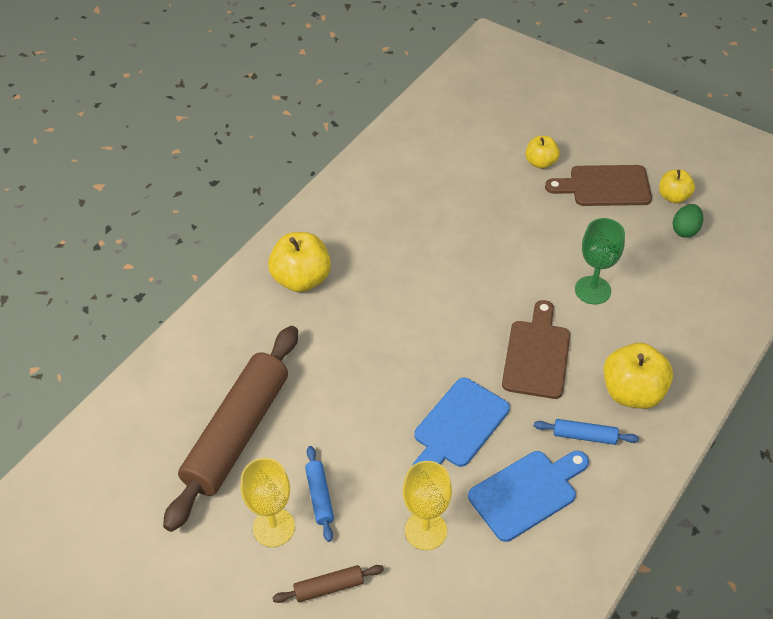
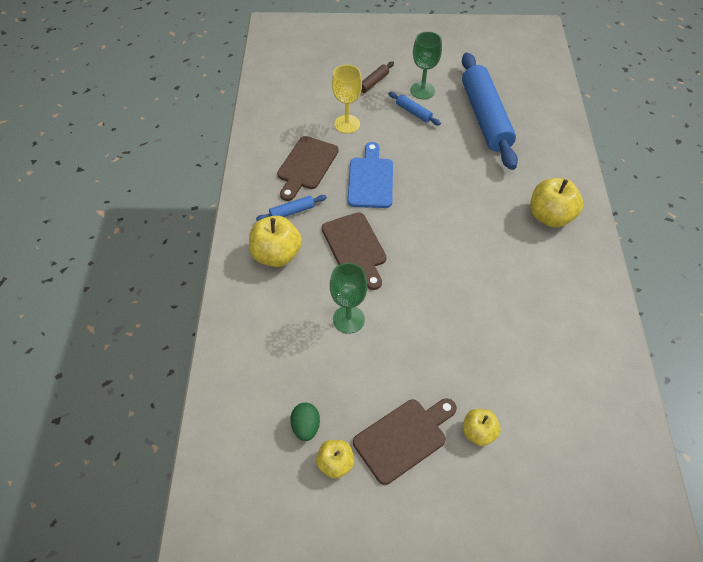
camera: 145 degrees right, 5 degrees up
brown rolling pin [163,326,298,532] -> blue rolling pin [462,52,518,170]
yellow goblet [241,458,295,547] -> green goblet [410,31,442,99]
blue cutting board [468,451,589,542] -> brown cutting board [277,136,339,201]

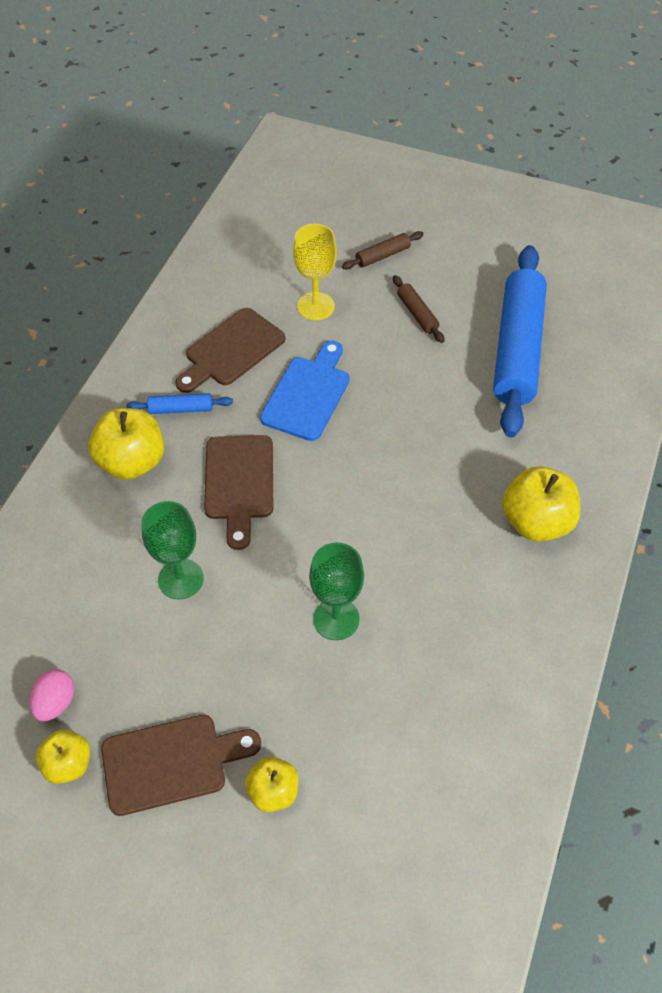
camera: 20 degrees right, 0 degrees up
green egg [290,403,320,441] -> pink egg [29,669,74,721]
blue rolling pin [389,92,441,126] -> brown rolling pin [393,275,445,343]
green goblet [410,31,442,99] -> green goblet moved to [309,543,364,640]

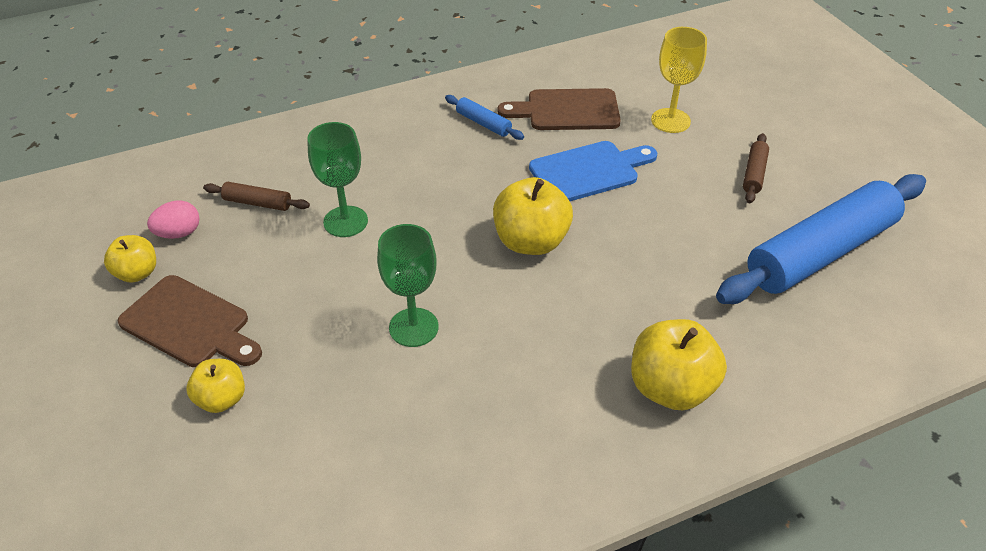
camera: 45 degrees right, 10 degrees down
yellow apple [89,408,164,480] -> yellow apple moved to [493,177,573,255]
brown cutting board [204,435,273,550] -> none
brown rolling pin [342,231,424,269] -> brown rolling pin moved to [203,182,310,211]

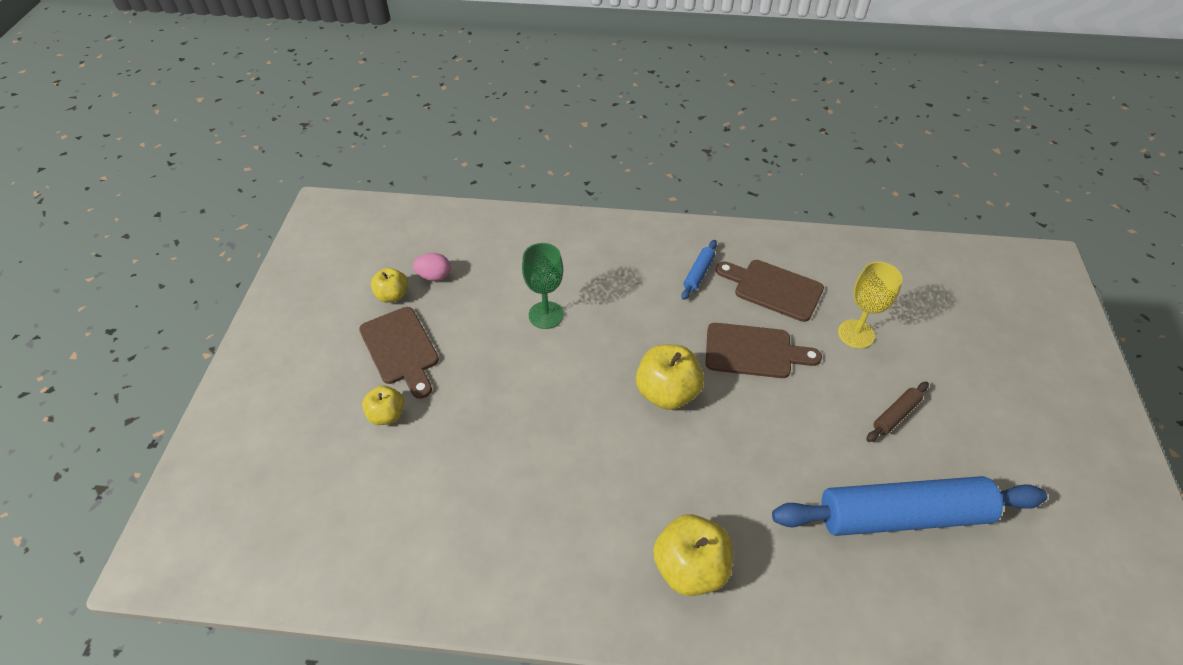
camera: 30 degrees right, 5 degrees up
brown rolling pin [203,182,310,211] -> none
green goblet [377,224,439,347] -> none
blue rolling pin [445,95,524,140] -> blue rolling pin turned 45 degrees clockwise [681,240,717,300]
blue cutting board [529,141,657,201] -> brown cutting board [706,323,822,378]

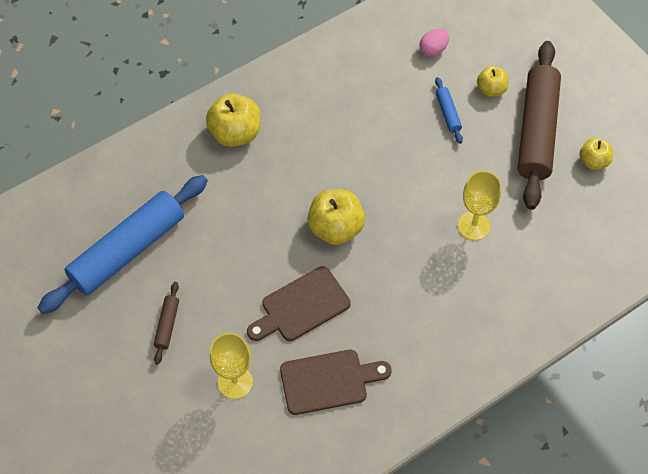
camera: 140 degrees right, 10 degrees up
brown cutting board [359,307,439,399] -> brown rolling pin [517,41,561,210]
pink egg [413,253,451,281] -> pink egg moved to [419,29,449,57]
green goblet [522,243,564,329] -> yellow goblet [458,171,501,240]
blue rolling pin [681,240,717,300] -> blue rolling pin moved to [435,77,463,144]

